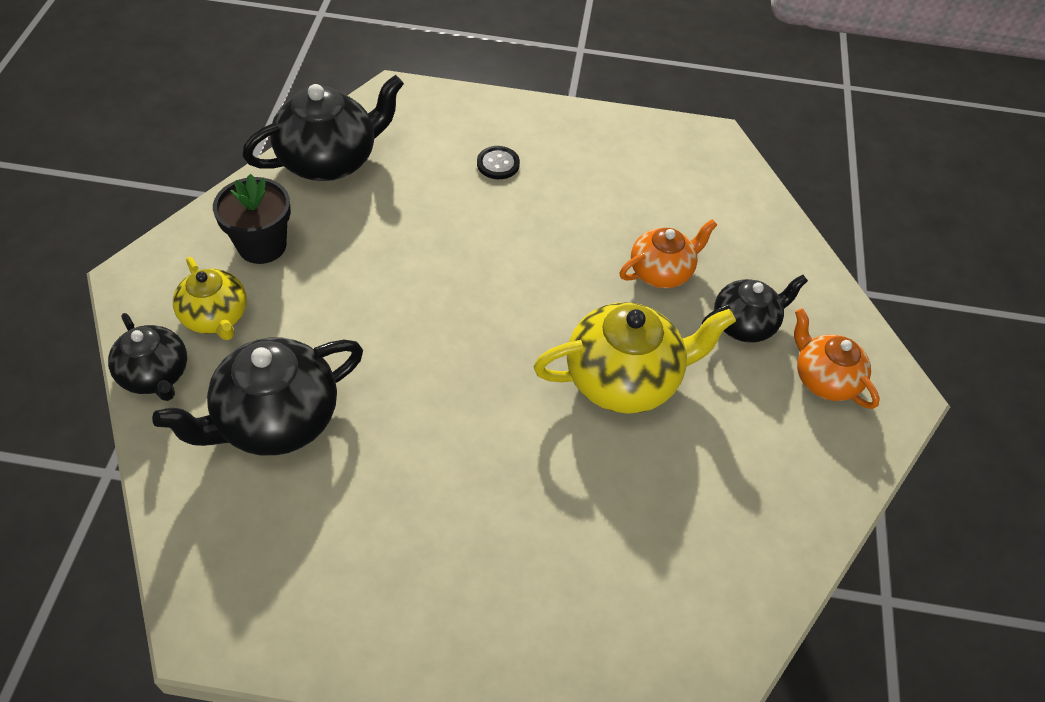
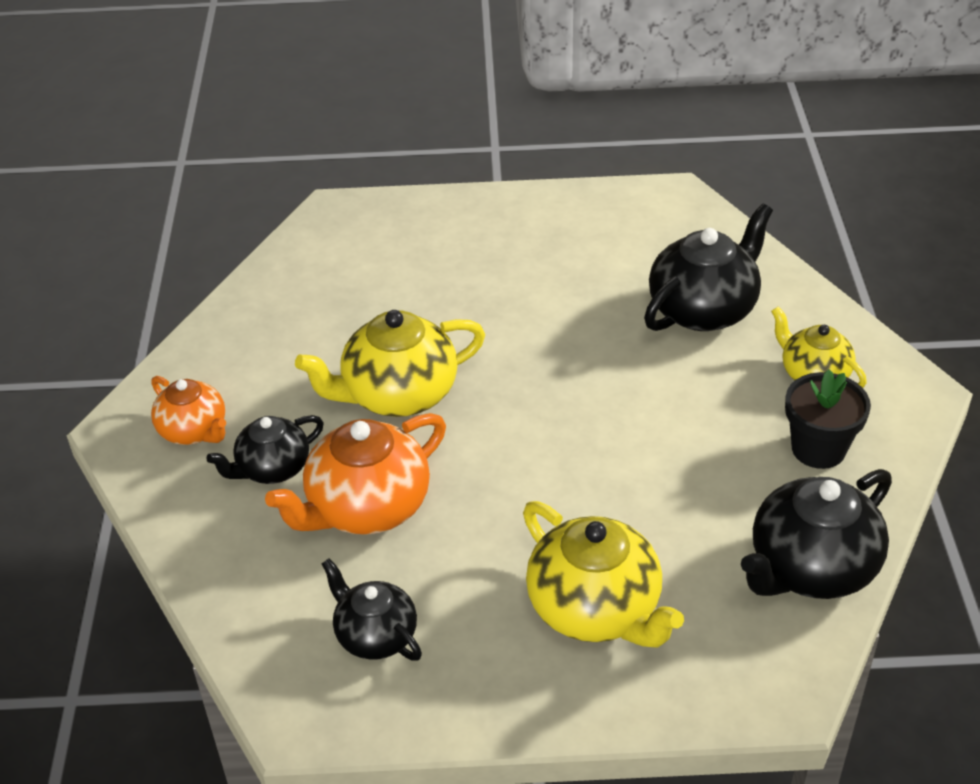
camera: 175 degrees right, 10 degrees down
black teapot [108,313,187,401] -> black teapot moved to [322,558,422,661]
black button [477,146,520,179] -> yellow teapot [523,501,684,648]
orange teapot [619,219,717,288] -> orange teapot [265,413,446,535], size x1.63

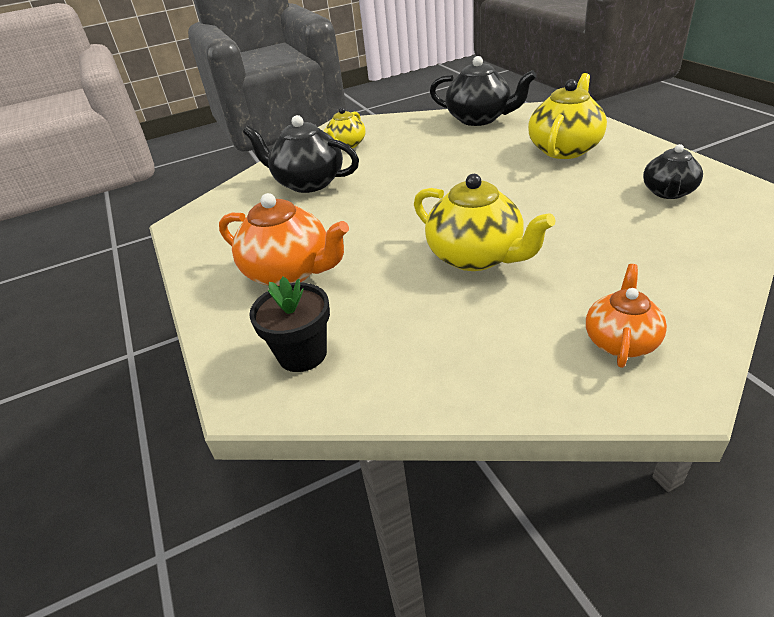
camera: 110 degrees left, 5 degrees down
black teapot [206,415,324,484] -> none
orange teapot [265,413,446,535] -> orange teapot moved to [219,193,349,286]
black flower pot [785,369,871,469] -> black flower pot moved to [249,277,330,372]

